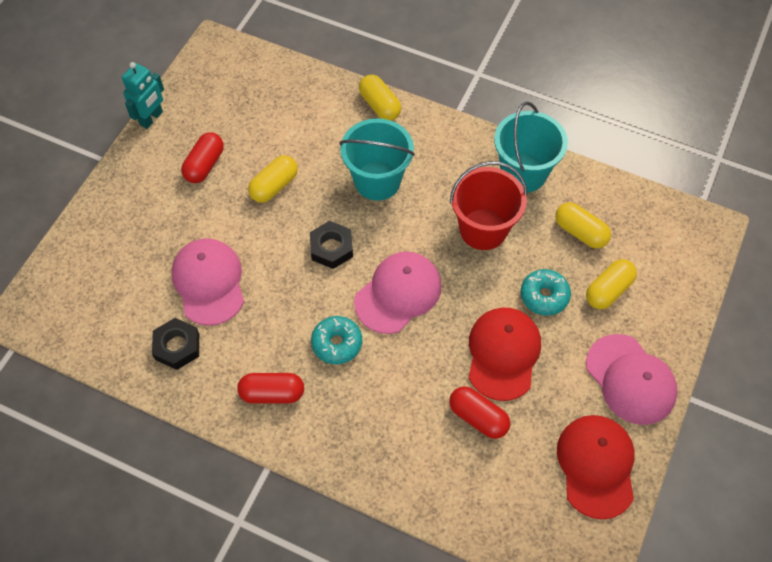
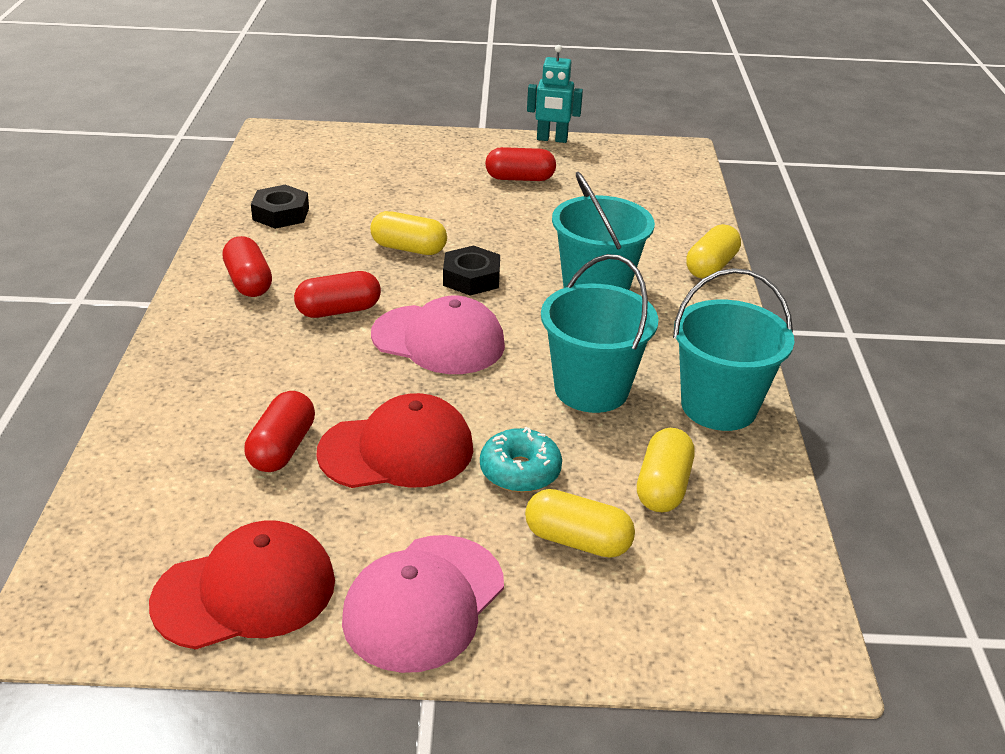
camera: 65 degrees right, 25 degrees down
pink cap [171,238,244,326] -> none
yellow capsule [248,155,298,203] -> yellow capsule moved to [370,211,447,255]
turquoise donut [311,316,362,364] -> red capsule [294,271,381,318]
red bucket [450,161,528,250] -> turquoise bucket [541,254,658,413]

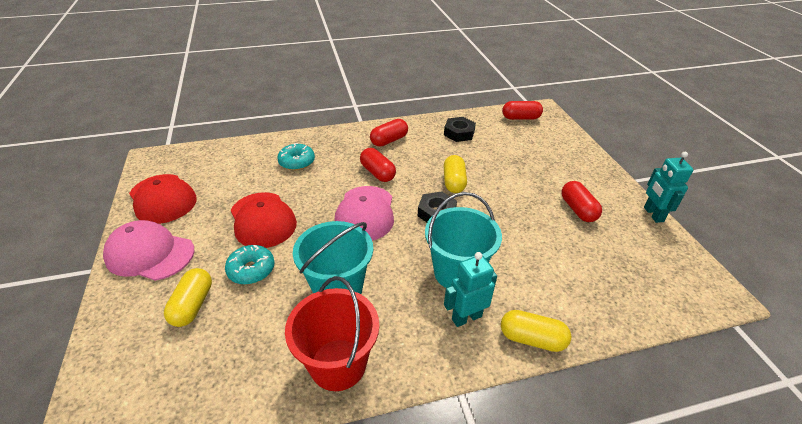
camera: 75 degrees right, 5 degrees up
red capsule [244,391,315,472] -> red capsule moved to [502,101,543,120]
yellow capsule [637,428,694,512] -> none
turquoise bucket [673,268,794,431] -> red bucket [285,276,379,391]
none -> turquoise donut [277,143,315,170]
none -> turquoise robot [444,252,497,327]

